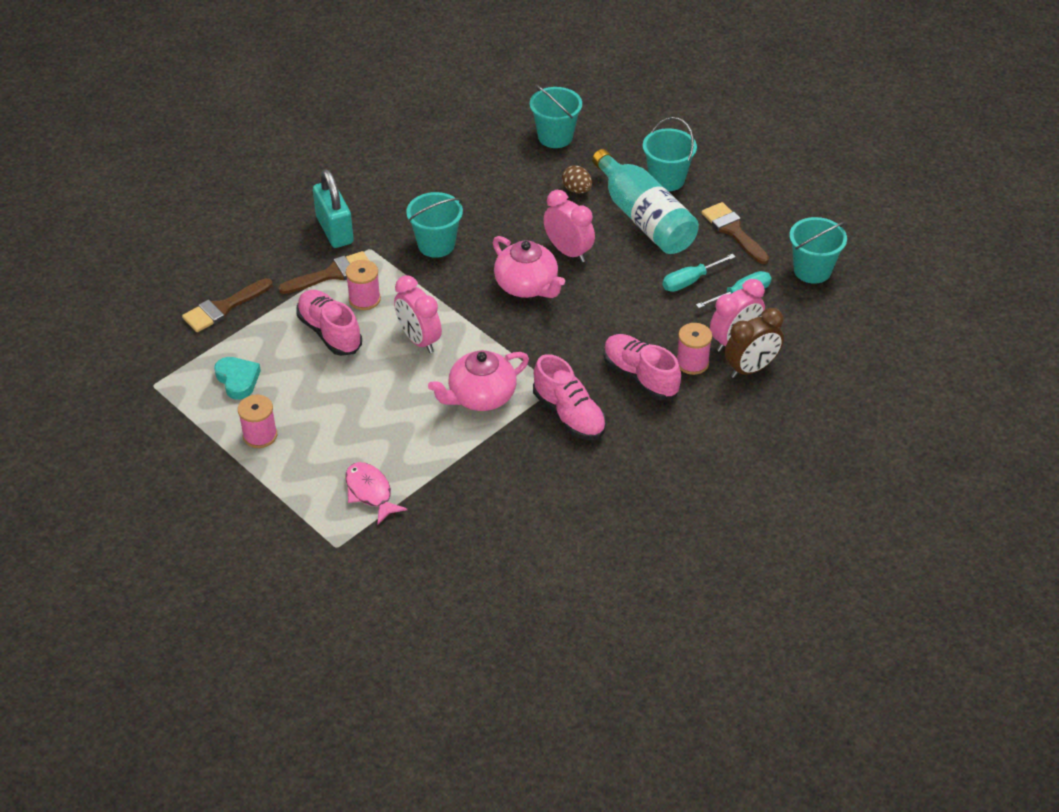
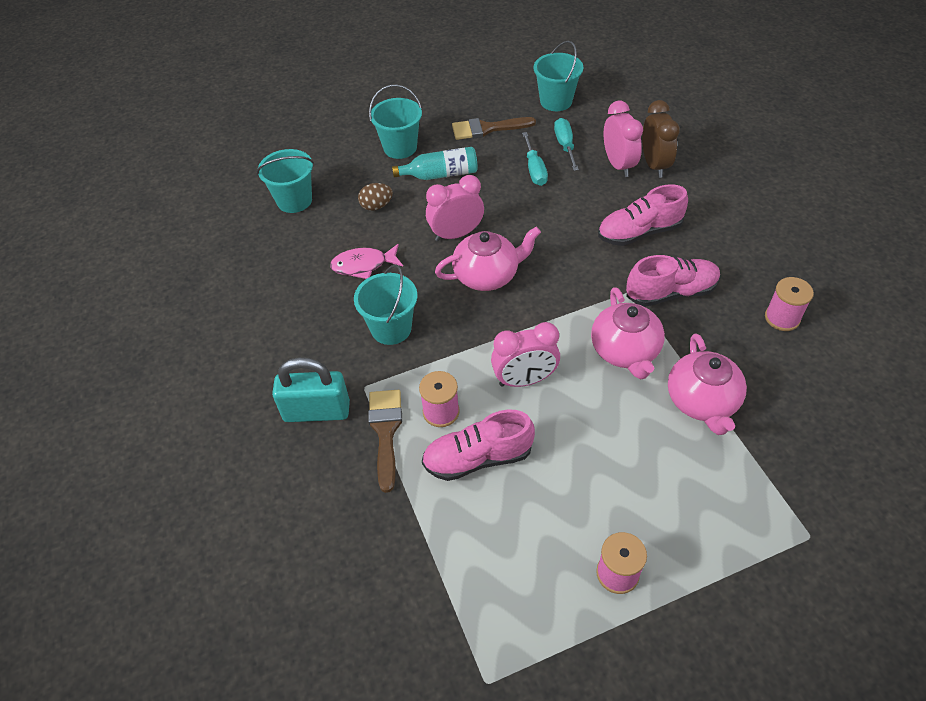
camera: 65 degrees left, 5 degrees up
brown brush [182,278,273,332] -> none
turquoise heart [214,357,261,400] -> none
pink fish [345,462,407,524] -> pink fish moved to [330,244,403,279]
turquoise bottle [592,149,699,254] -> turquoise bottle [392,147,478,180], size x0.60
pink spool [676,323,712,375] -> pink spool moved to [765,277,814,331]
none -> pink teapot [668,334,747,435]

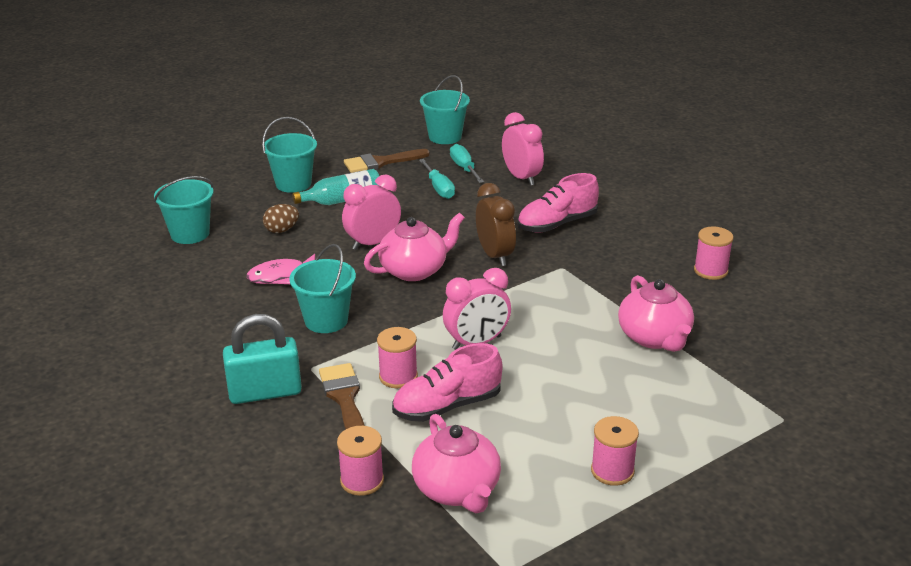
camera: 15 degrees left, 20 degrees down
pink teapot [591,287,665,379] -> pink teapot moved to [412,414,501,513]
pink shoe [626,255,720,307] -> none
brown clock [642,100,680,178] -> brown clock moved to [476,183,516,266]
none -> pink spool [337,426,384,496]

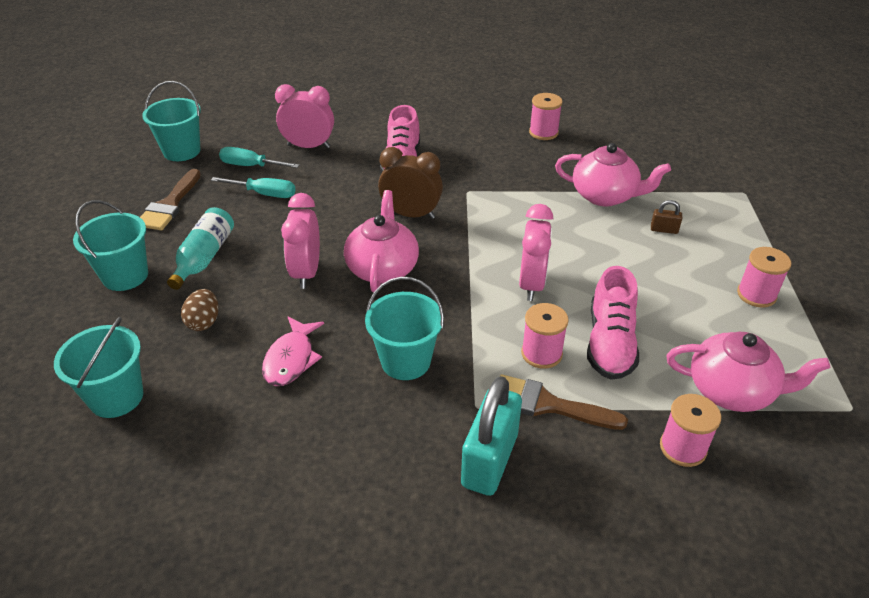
camera: 55 degrees left, 10 degrees up
none -> brown padlock [651,200,682,234]

